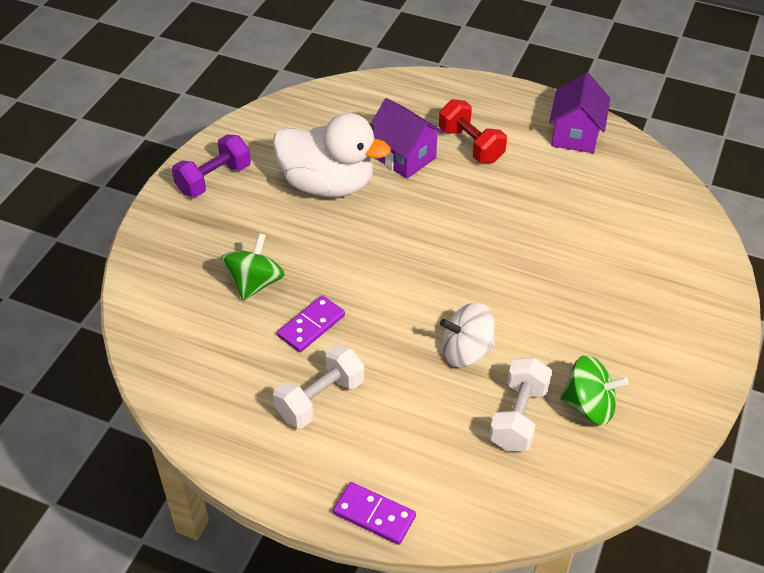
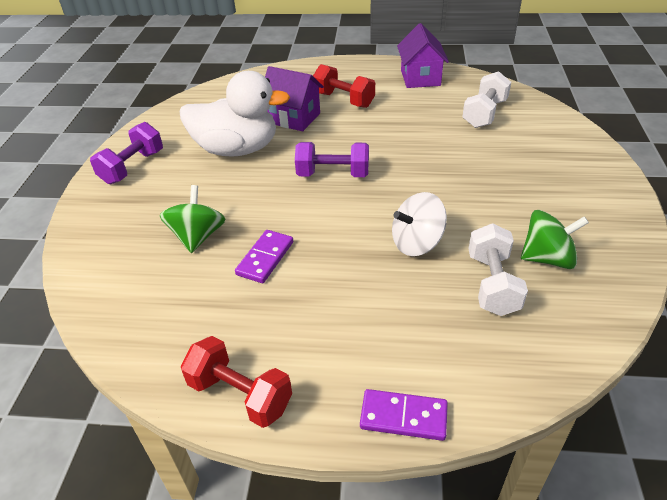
camera: 15 degrees left, 5 degrees down
white dumbbell [273,345,364,428] -> white dumbbell moved to [462,71,511,128]
none -> red dumbbell [181,336,292,428]
none -> purple dumbbell [295,142,369,177]

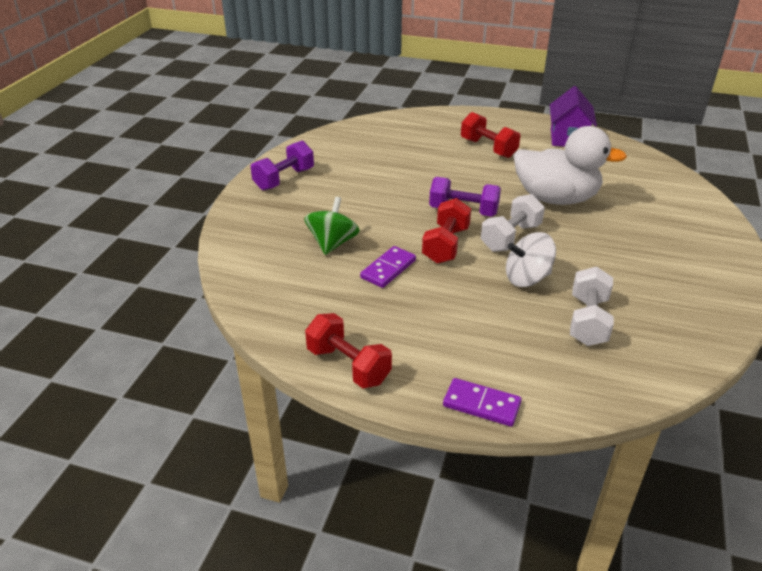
camera: 10 degrees right, 5 degrees down
white duck [179,71,290,157] -> white duck moved to [513,126,627,205]
purple house [265,66,324,131] -> none
white dumbbell [462,71,511,128] -> white dumbbell moved to [481,194,545,252]
green spinning top [521,210,589,269] -> none
none -> red dumbbell [422,198,471,264]

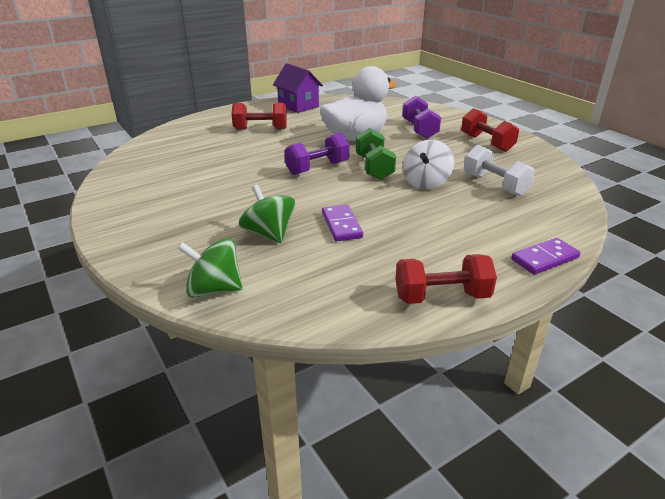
camera: 50 degrees left, 5 degrees down
purple dumbbell [251,141,314,191] -> purple dumbbell moved to [403,96,441,139]
red dumbbell [422,198,471,264] -> red dumbbell moved to [461,108,519,152]
white dumbbell [481,194,545,252] -> green dumbbell [356,128,396,180]
none -> green spinning top [178,238,242,298]

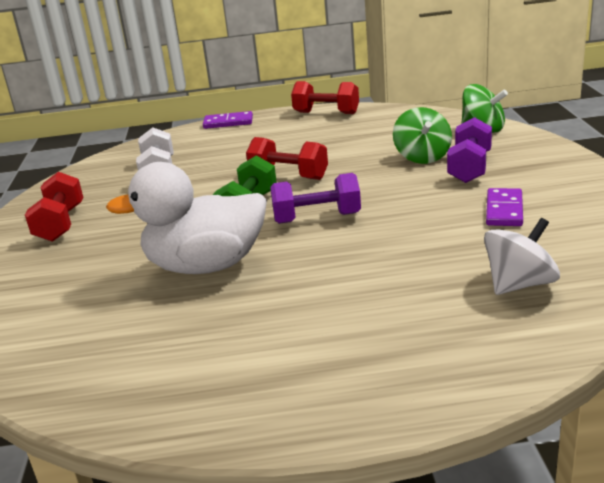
camera: 150 degrees left, 5 degrees down
red dumbbell [232,103,287,130] -> red dumbbell moved to [246,137,328,180]
purple house [273,63,323,113] -> none
purple domino [322,205,363,241] -> purple domino moved to [486,188,523,226]
purple dumbbell [403,96,441,139] -> purple dumbbell moved to [447,117,492,183]
white spinning top [403,140,454,189] -> white spinning top moved to [484,218,560,295]

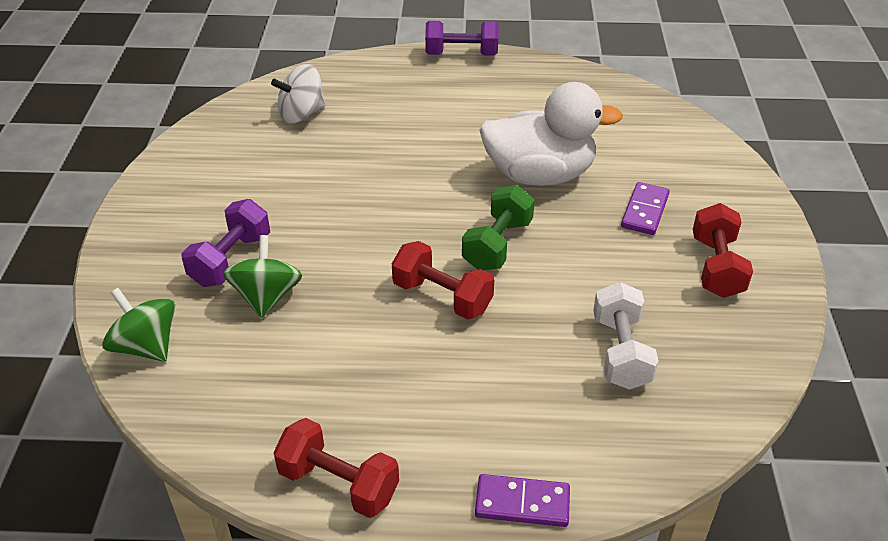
camera: 175 degrees left, 15 degrees up
purple dumbbell [270,173,361,224] -> purple dumbbell moved to [425,21,499,56]
purple domino [486,188,523,226] -> purple domino moved to [621,182,670,235]

